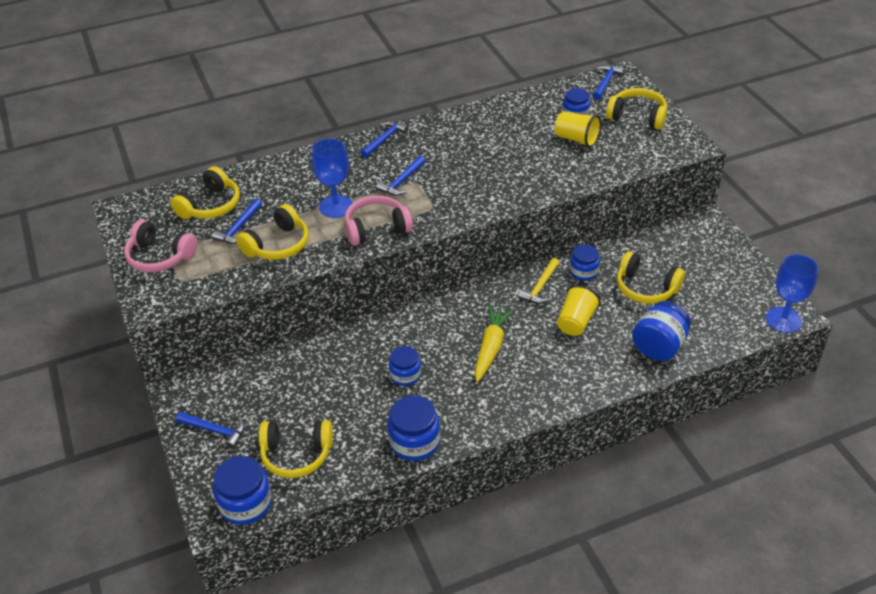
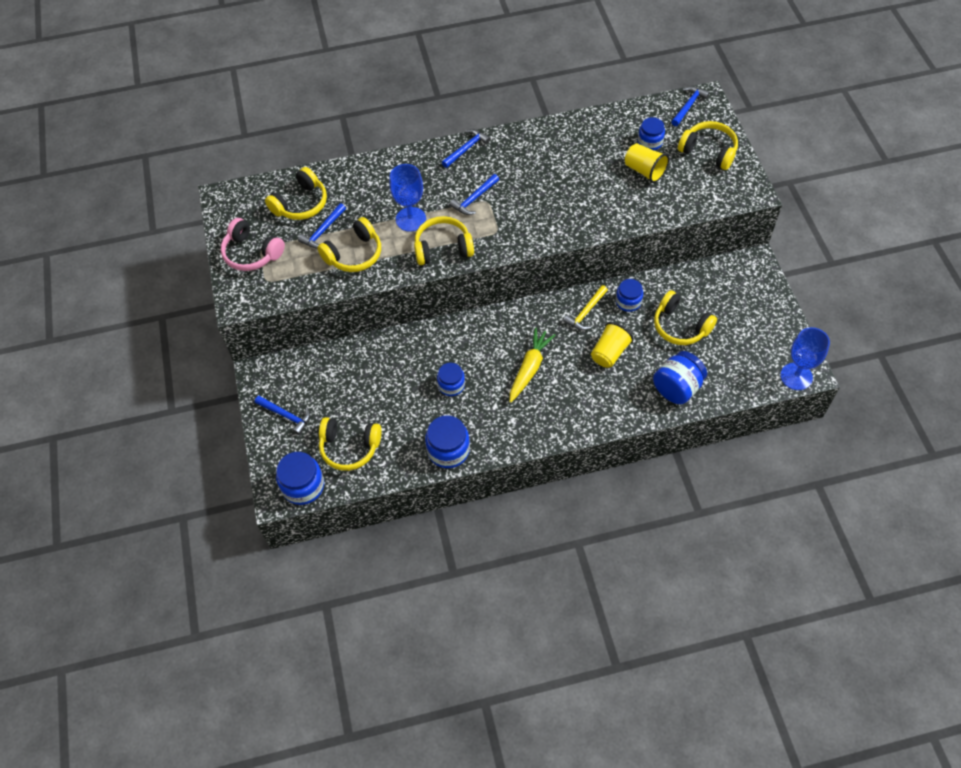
camera: 10 degrees right, 15 degrees up
pink headphones [344,195,413,246] -> yellow headphones [414,216,474,265]

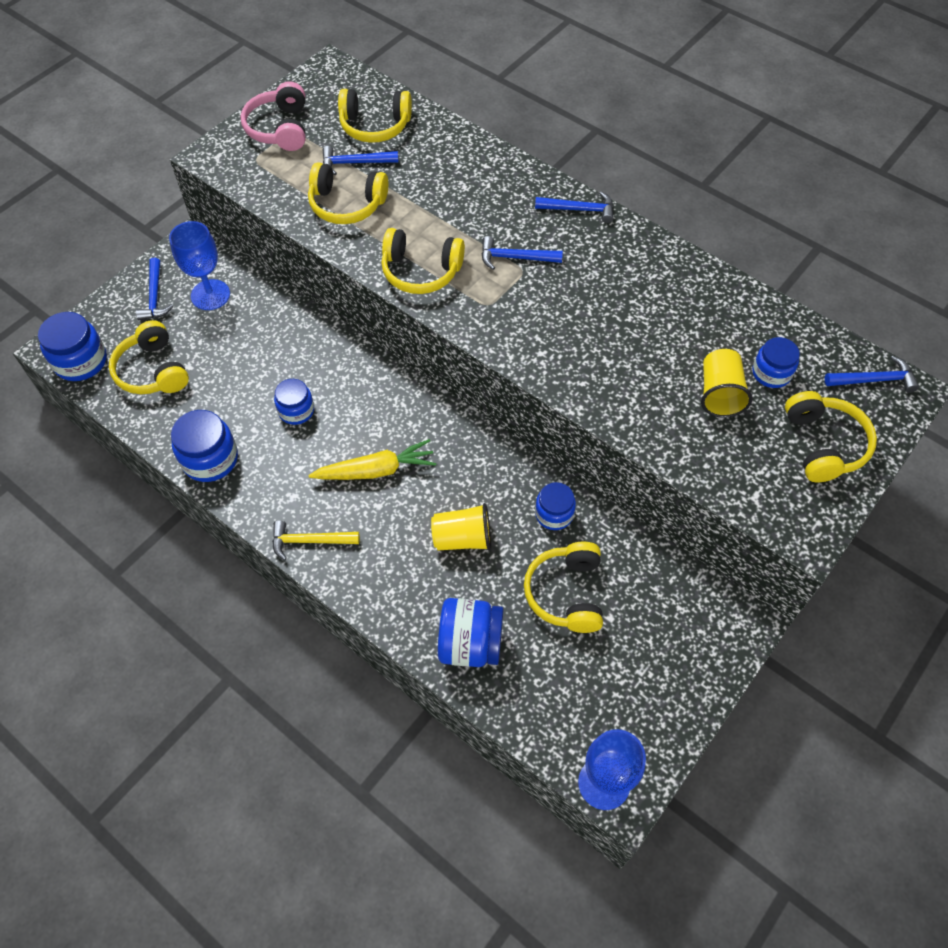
camera: 50 degrees right, 0 degrees up
blue goblet [390,164,426,232] -> blue goblet moved to [169,221,230,310]
yellow headphones [414,216,474,265] -> yellow headphones turned 150 degrees clockwise [381,228,465,294]
yellow hammer [563,285,608,330] -> yellow hammer moved to [272,521,360,560]

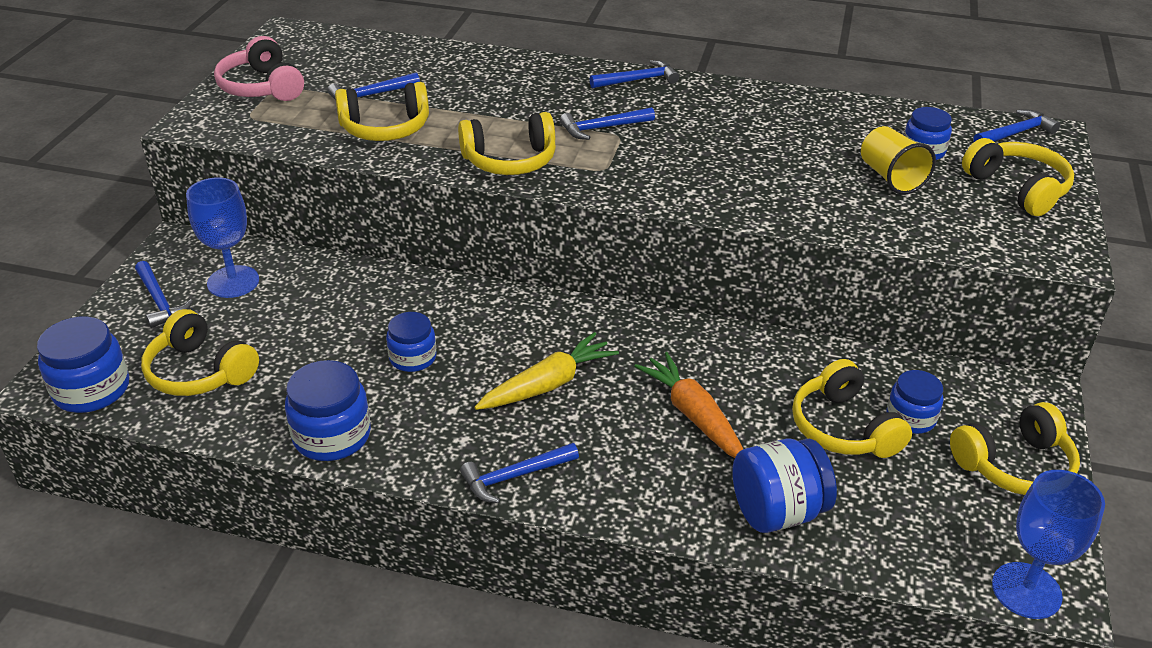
camera: 25 degrees left, 20 degrees down
yellow hammer [272,521,360,560] -> blue hammer [460,443,579,503]
yellow headphones [338,89,412,143] -> yellow headphones moved to [950,402,1080,495]
yellow cup [431,503,491,551] -> orange carrot [634,352,743,458]
blue jar [535,482,576,530] -> blue jar moved to [886,370,943,434]

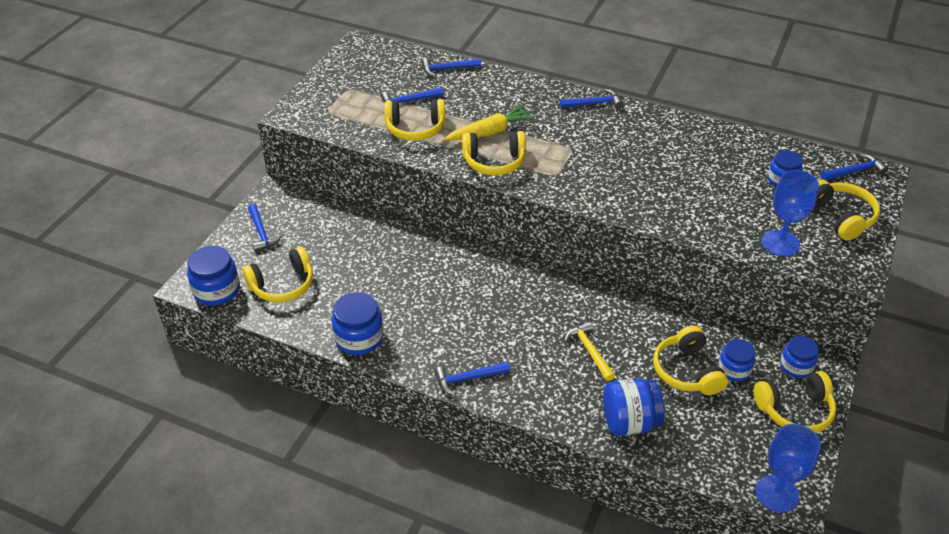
camera: 10 degrees right, 5 degrees up
yellow headphones [141,309,259,396] -> yellow headphones turned 75 degrees counterclockwise [242,247,313,303]
blue goblet [186,177,259,298] -> blue goblet moved to [762,170,819,257]
pink headphones [214,36,304,101] -> none
blue jar [386,312,436,372] -> blue jar moved to [780,336,819,378]
yellow carrot [475,332,619,410] -> yellow carrot moved to [445,106,535,140]
blue hammer [560,107,655,140] -> blue hammer moved to [422,58,481,77]
orange carrot [634,352,743,458] -> yellow hammer [564,322,615,381]
yellow cup [861,126,936,194] -> none

